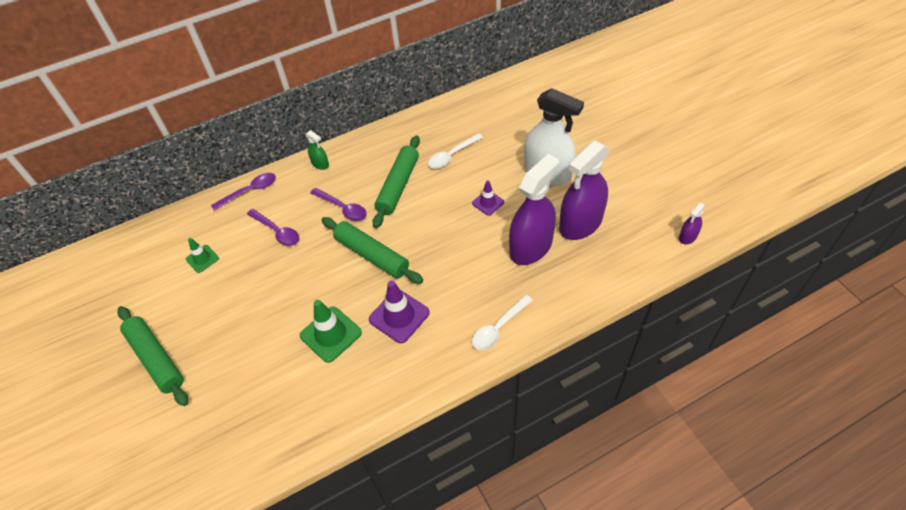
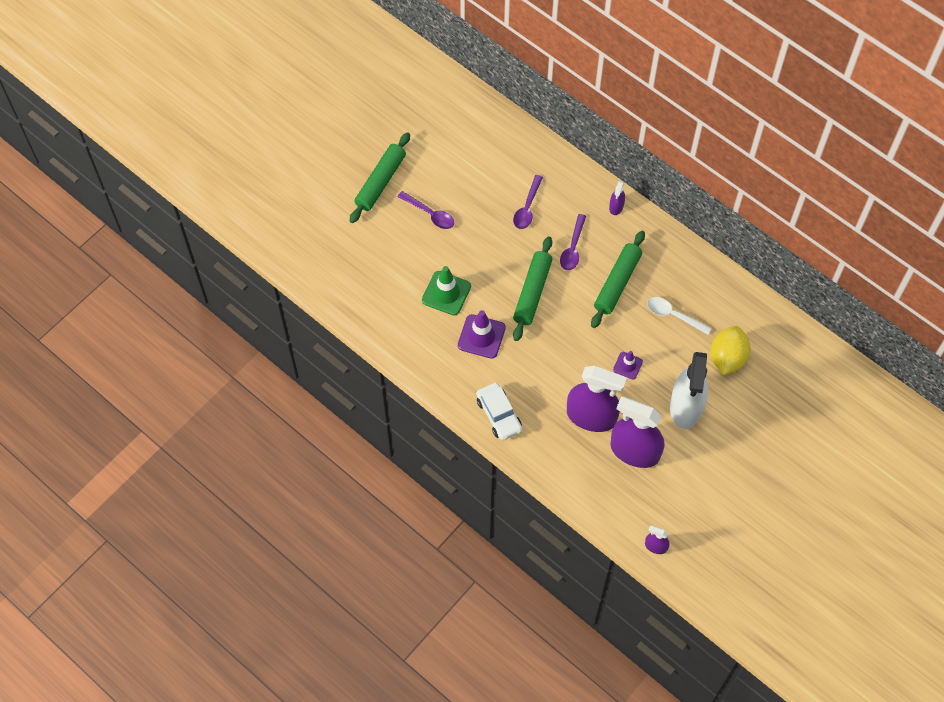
camera: 65 degrees right, 10 degrees up
green traffic cone [186,238,219,273] -> none
purple spoon [211,173,276,210] -> purple spoon moved to [397,191,454,229]
green spray bottle [305,130,329,170] -> purple spray bottle [609,181,625,215]
green rolling pin [372,136,420,228] -> green rolling pin turned 60 degrees counterclockwise [591,231,645,328]
white spoon [472,295,533,350] -> white car [476,383,522,441]
none -> yellow lemon [711,326,751,375]

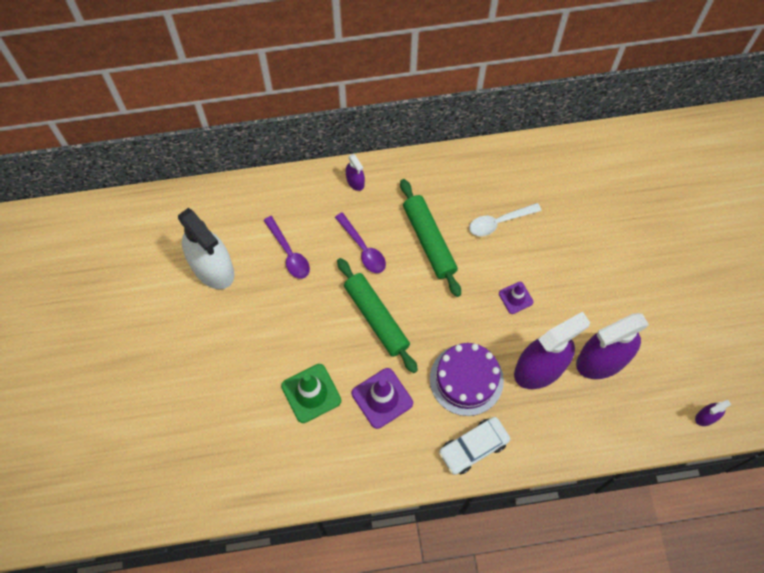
camera: 50 degrees left, 5 degrees up
green rolling pin [350,132,410,223] -> none
purple spoon [397,191,454,229] -> none
white car [476,383,522,441] -> white car turned 135 degrees clockwise [439,417,510,475]
white spray bottle [670,352,708,429] -> white spray bottle moved to [178,208,234,289]
yellow lemon [711,326,751,375] -> none
none -> purple cake [430,343,504,416]

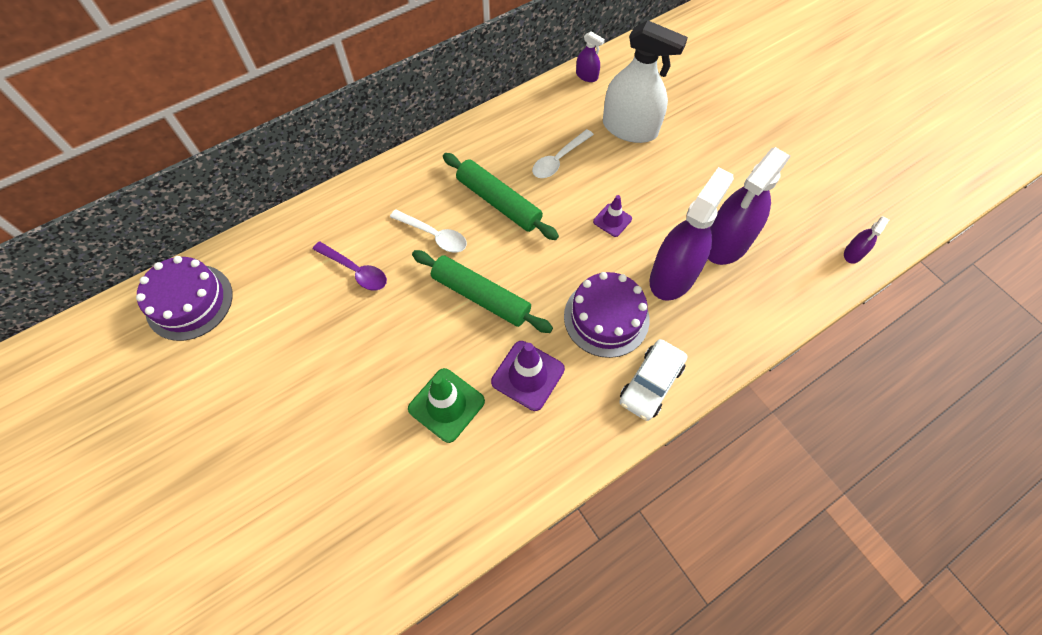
camera: 25 degrees left, 5 degrees down
white spray bottle [178,208,234,289] -> white spray bottle moved to [603,20,688,143]
purple spoon [335,212,386,273] -> white spoon [390,209,467,253]
purple spray bottle [346,154,365,191] -> purple spray bottle moved to [576,32,605,82]
none -> purple cake [136,256,233,341]

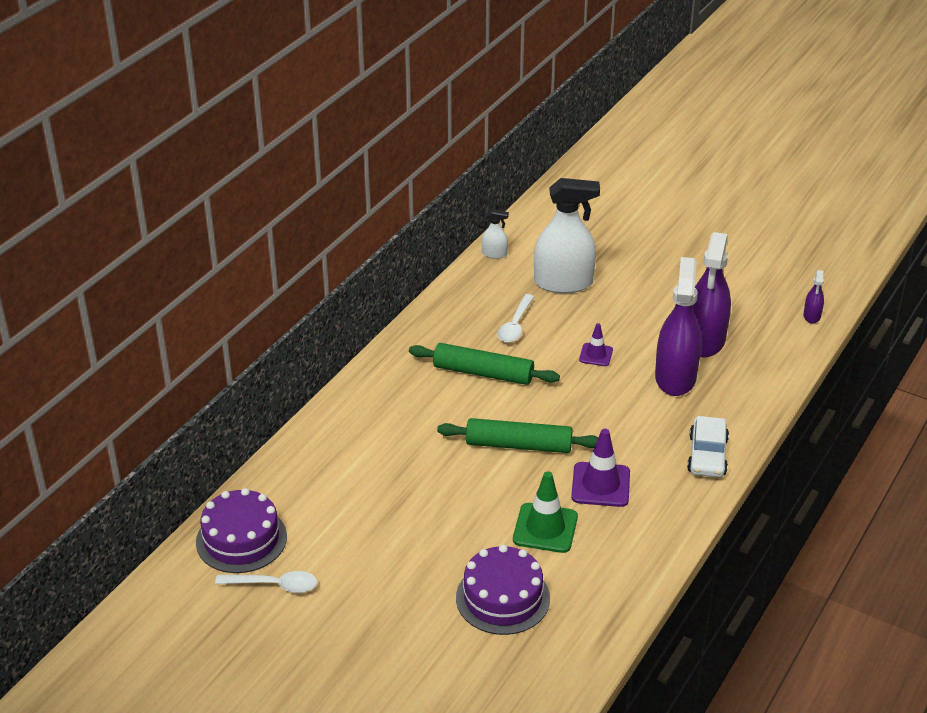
camera: 25 degrees left, 25 degrees down
purple spoon [313,241,387,291] -> none
white spoon [390,209,467,253] -> white spoon moved to [215,571,318,593]
purple cake [564,272,650,358] -> purple cake moved to [456,545,550,635]
purple spray bottle [576,32,605,82] -> white spray bottle [482,209,509,259]

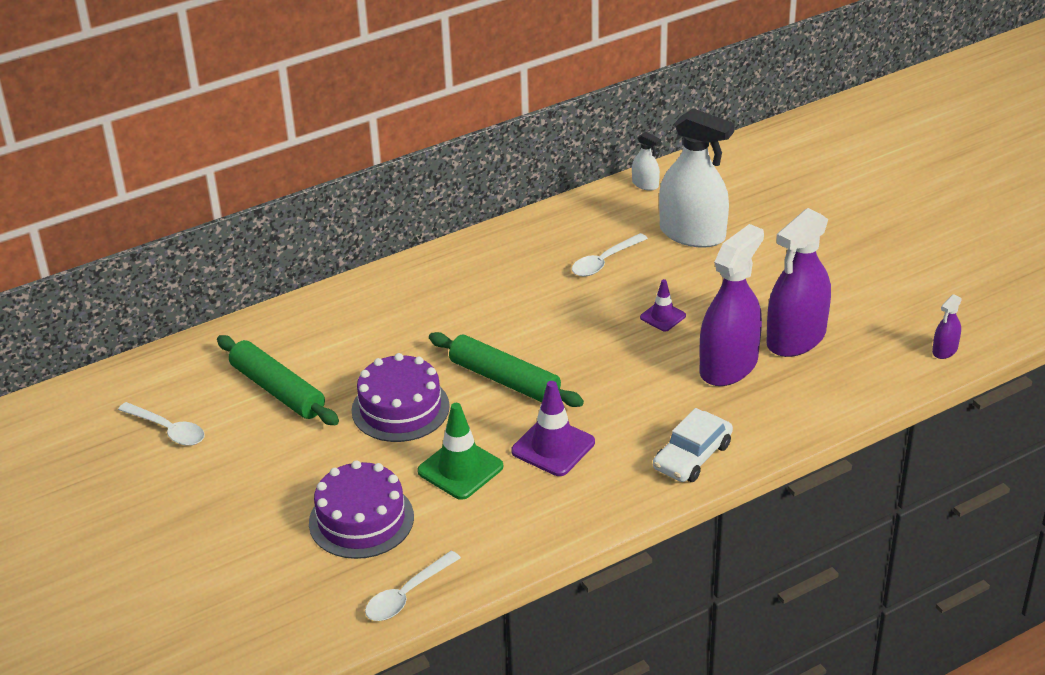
camera: 30 degrees right, 0 degrees up
purple cake [196,488,287,573] -> purple cake moved to [351,353,450,442]
green rolling pin [409,343,560,385] -> green rolling pin moved to [217,335,339,425]
none -> white spoon [365,551,461,621]

